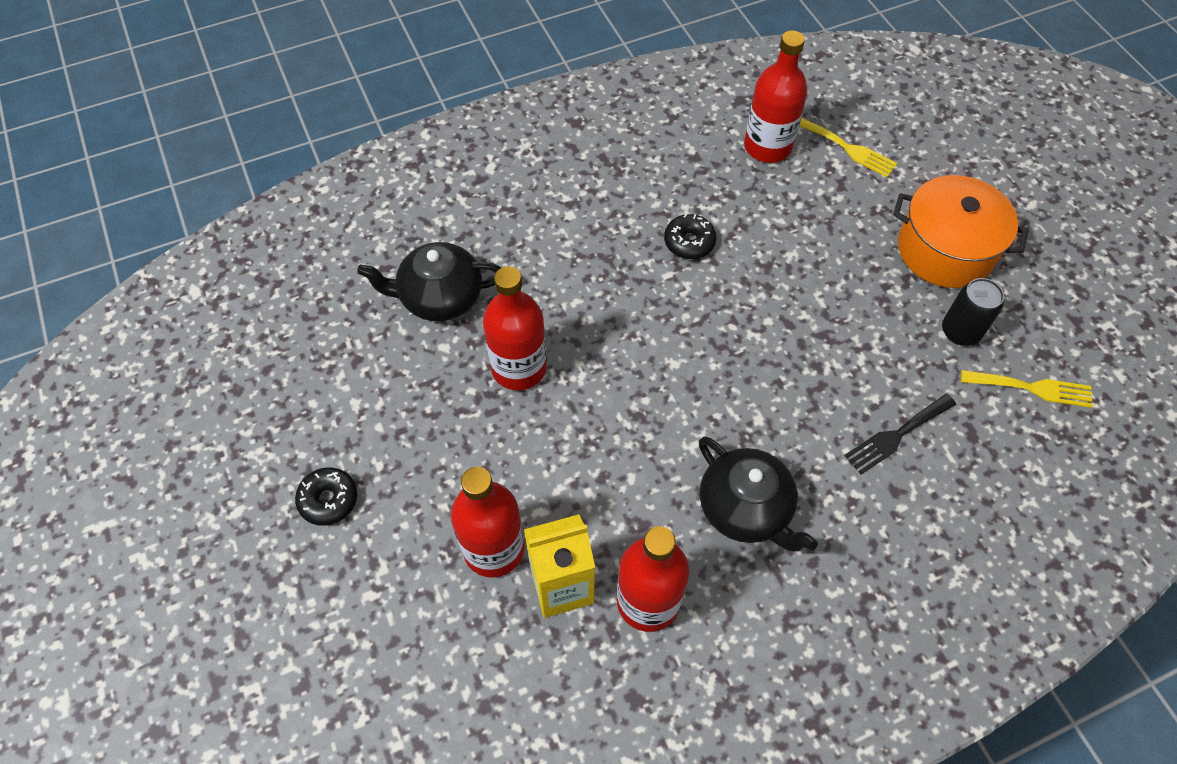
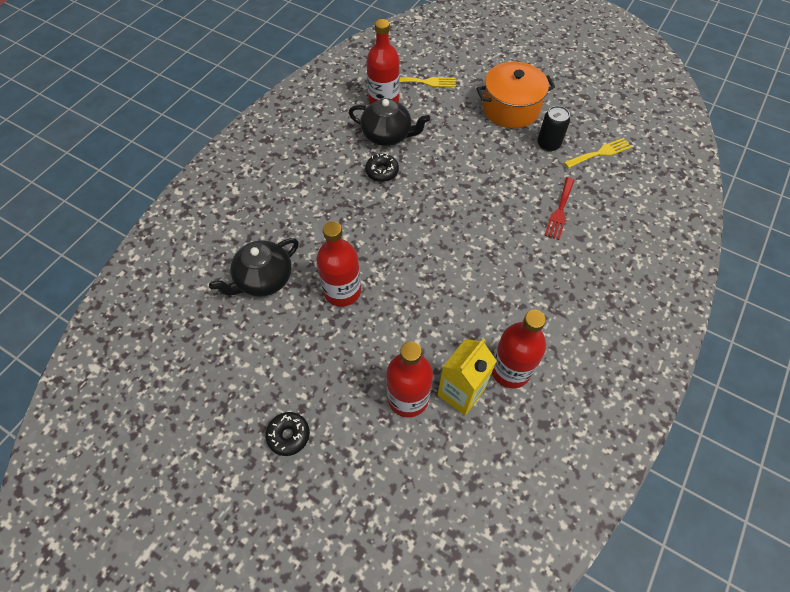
camera: 35 degrees left, 0 degrees up
black teapot [699,436,818,551] -> black teapot moved to [349,98,430,146]
black fork [845,394,956,474] -> red fork [544,177,575,240]

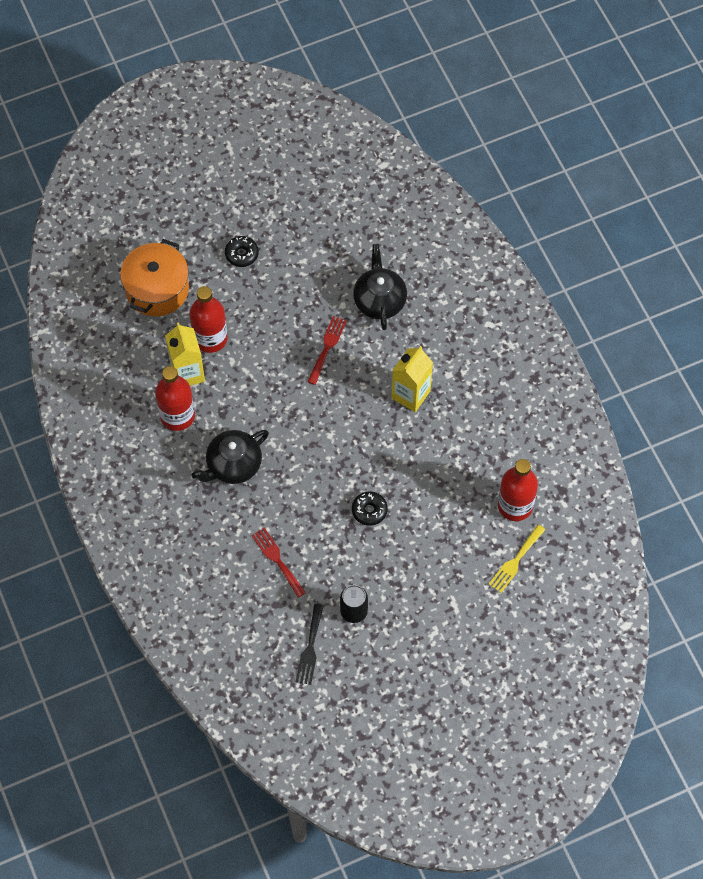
camera: 125 degrees right, 5 degrees up
red bottle [316,221,361,307] -> red fork [307,316,347,385]
black teapot [349,98,430,146] -> black teapot moved to [192,430,269,484]
black donut [365,154,399,182] -> black donut moved to [352,492,388,526]
orange pot [476,61,555,128] -> orange pot moved to [120,239,189,316]
yellow fork [564,138,632,168] -> black fork [296,604,324,685]
none -> yellow carton [391,346,433,412]

